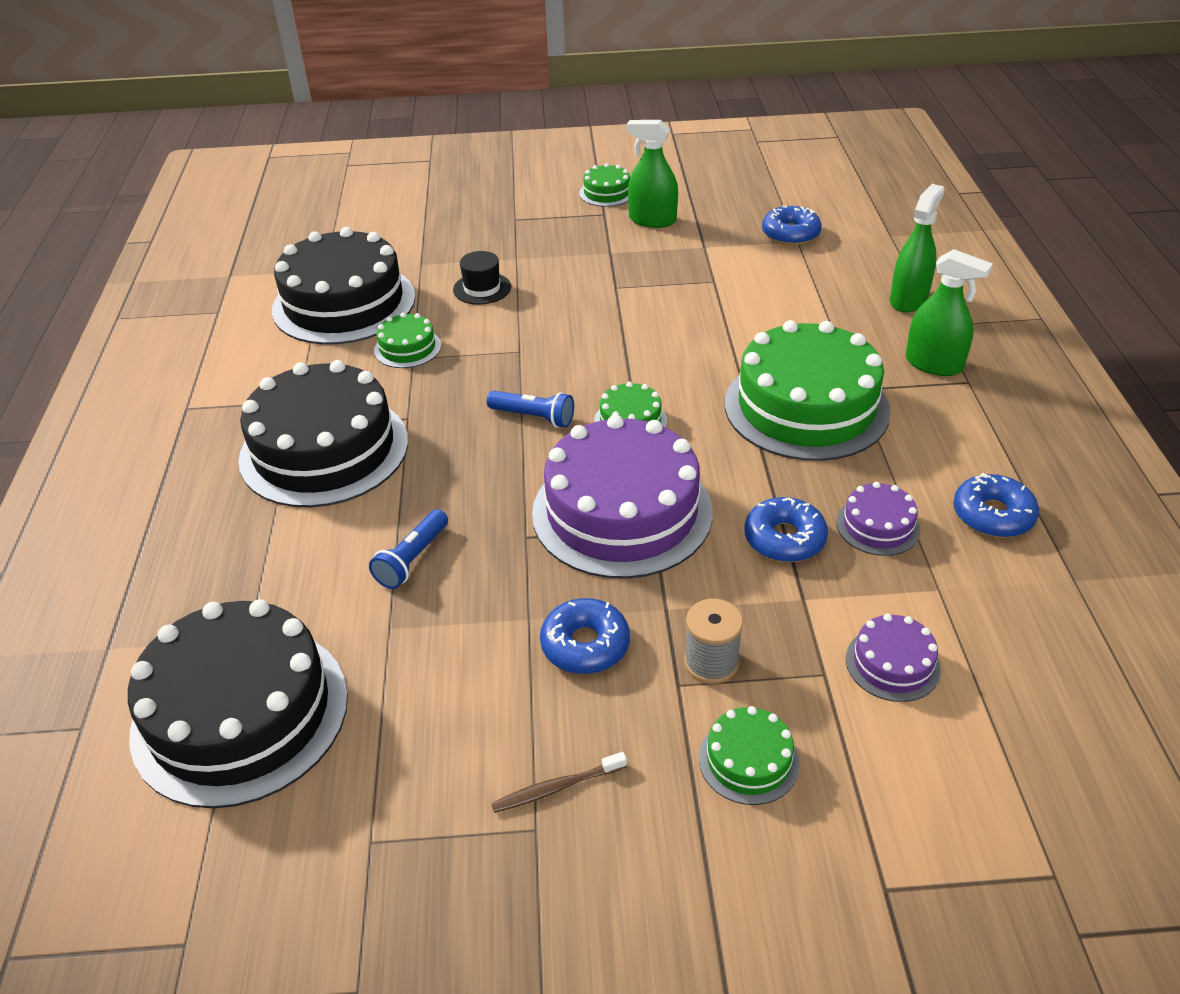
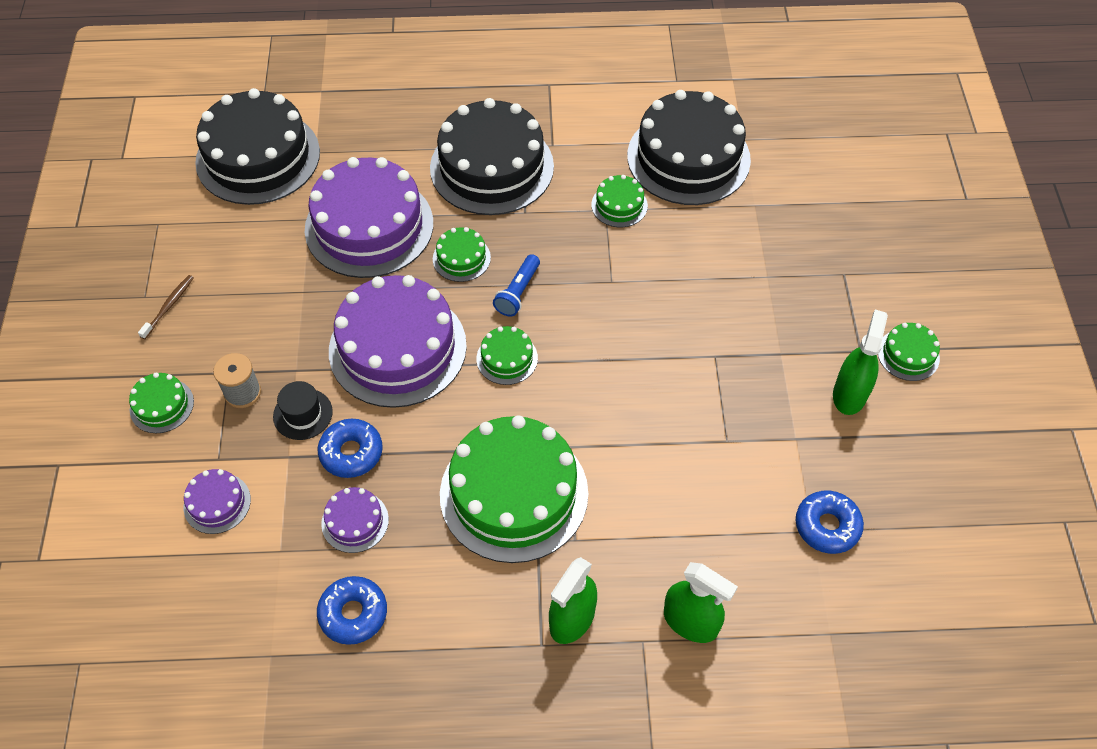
camera: 90 degrees right, 15 degrees up
blue flashlight [369,509,448,589] -> purple cake [305,157,433,278]
black hat [453,251,511,305] -> black hat moved to [273,381,333,440]
brown toothbrush [491,752,627,813] -> brown toothbrush turned 45 degrees clockwise [138,275,194,339]
blue donut [540,598,630,674] -> none
none -> green cake [433,227,491,282]

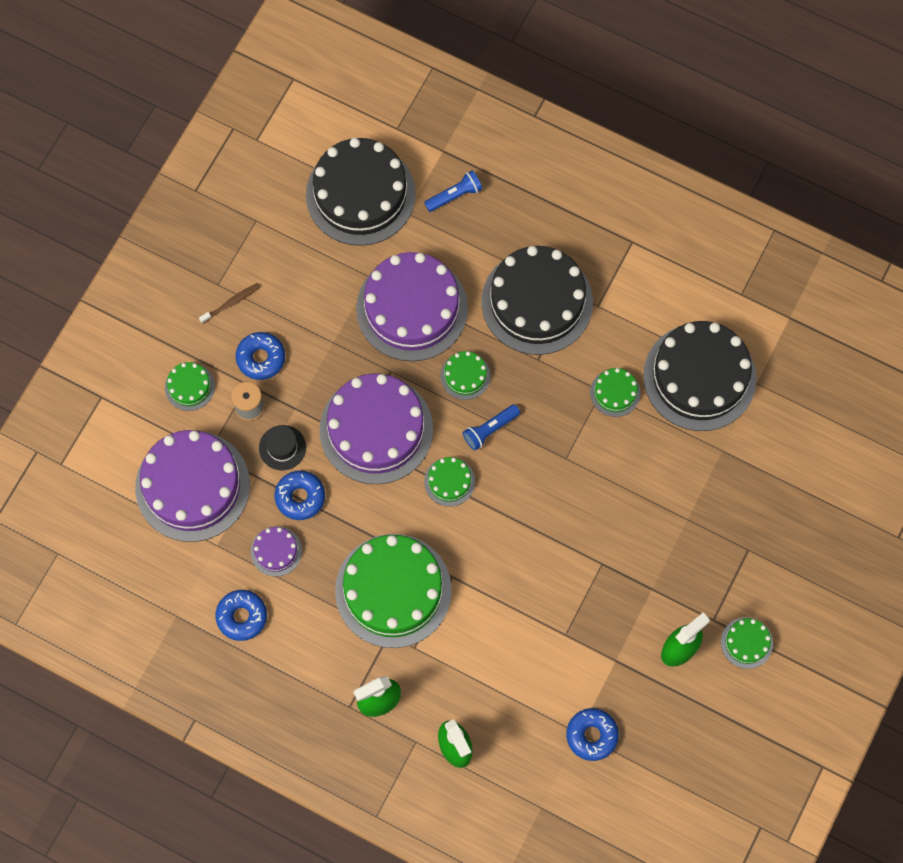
camera: 30 degrees right, 15 degrees up
purple cake [184,469,251,534] -> purple cake [135,430,250,542], size x2.25
none -> blue donut [236,332,285,380]
none -> blue flashlight [424,170,483,212]

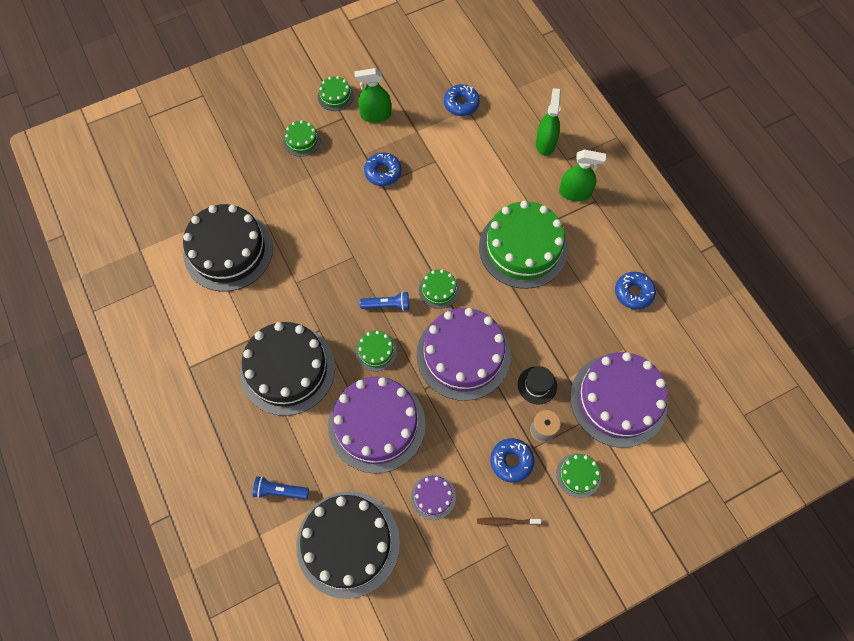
camera: 145 degrees left, 5 degrees down
purple cake [251,526,302,577] -> purple cake moved to [411,474,456,520]
blue donut [274,471,325,520] -> blue donut moved to [364,152,402,186]
green cake [590,368,641,417] -> green cake moved to [284,120,321,157]

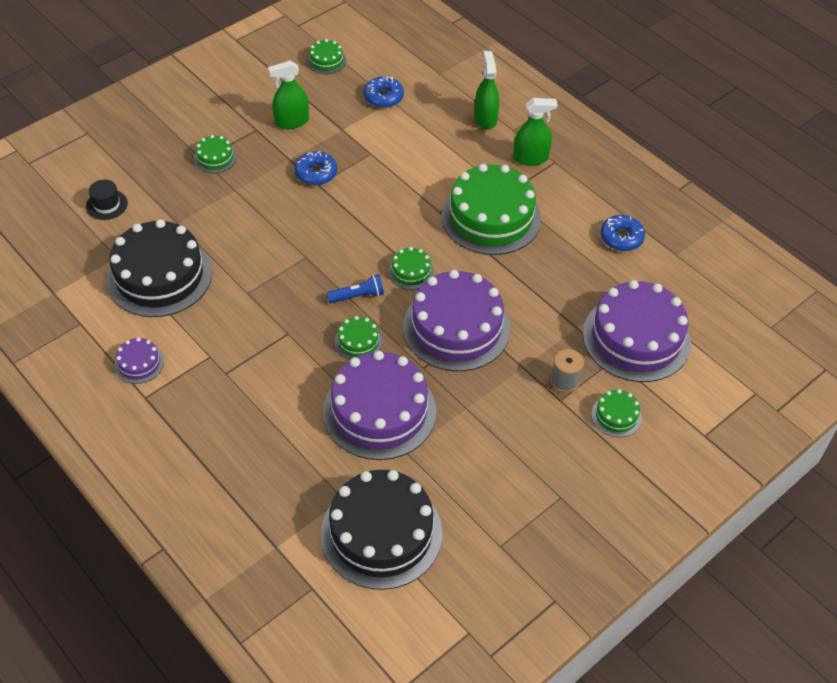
camera: 15 degrees left, 15 degrees down
black cake [240,322,335,416] -> none
blue flashlight [253,476,309,499] -> none
green cake [318,76,354,111] -> green cake moved to [307,39,346,74]
purple cake [411,474,456,520] -> purple cake moved to [114,337,164,384]
brown toothbrush [477,517,541,525] -> none
blue donut [490,438,535,483] -> none
black hat [518,366,557,405] -> black hat moved to [86,180,128,220]

